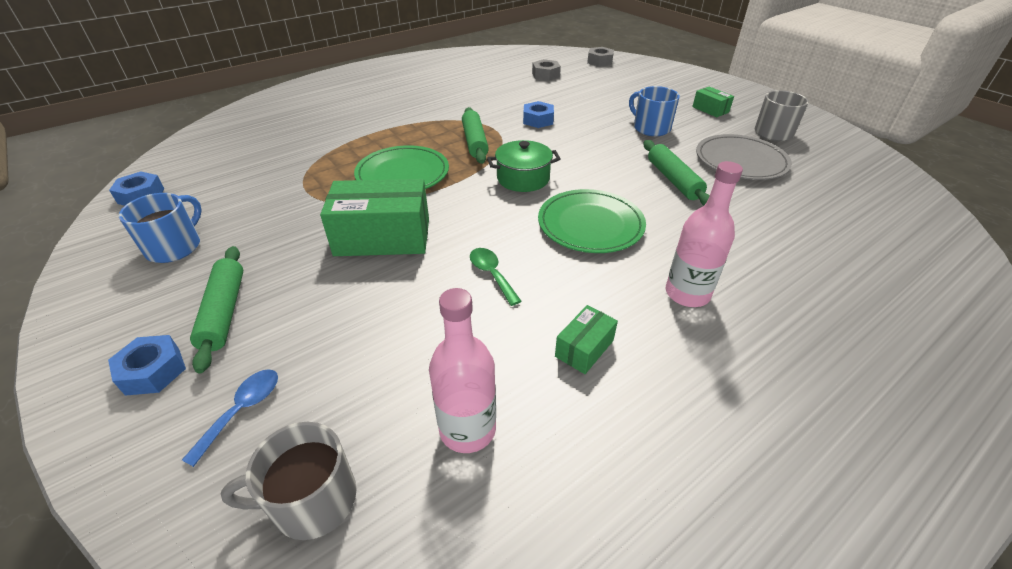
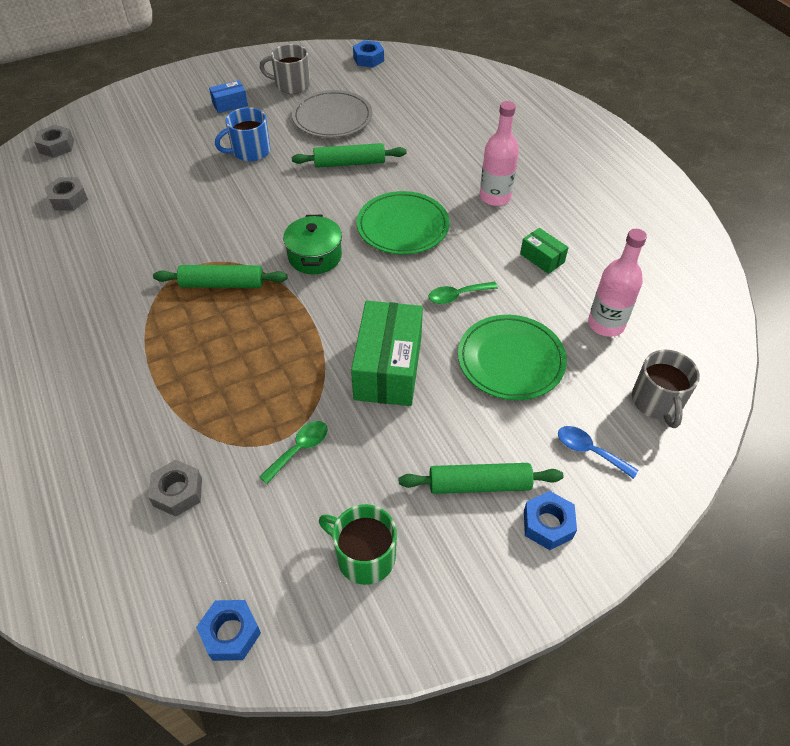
camera: 80 degrees left, 10 degrees up
blue mug [119,193,202,263] -> green mug [319,504,397,585]
green plate [354,145,449,189] -> green plate moved to [458,315,567,400]
blue nut [523,101,554,128] -> blue nut moved to [353,40,384,68]
green box [692,87,734,117] -> blue box [209,80,248,113]
none -> grey nut [148,460,202,517]
none -> green spoon [259,421,328,484]

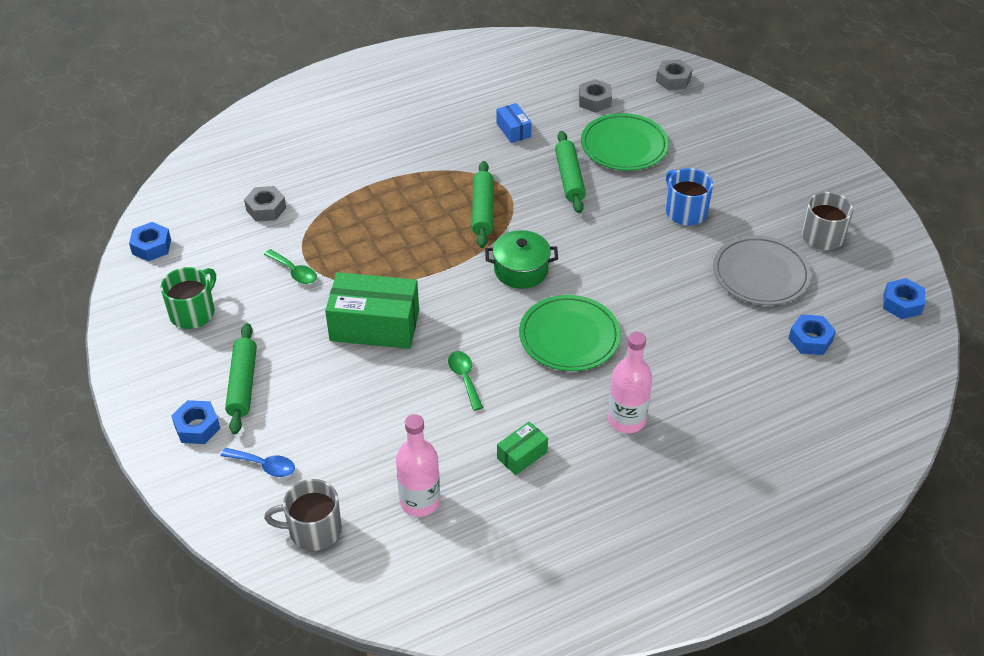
camera: 90 degrees right, 5 degrees down
blue box [209,80,248,113] -> blue box moved to [497,103,532,143]
green rolling pin [292,143,407,168] -> green rolling pin moved to [555,131,586,213]
green plate [458,315,567,400] -> green plate moved to [581,113,669,171]
blue spoon [558,426,639,479] -> blue spoon turned 75 degrees clockwise [221,448,295,477]
none -> blue nut [788,314,836,355]

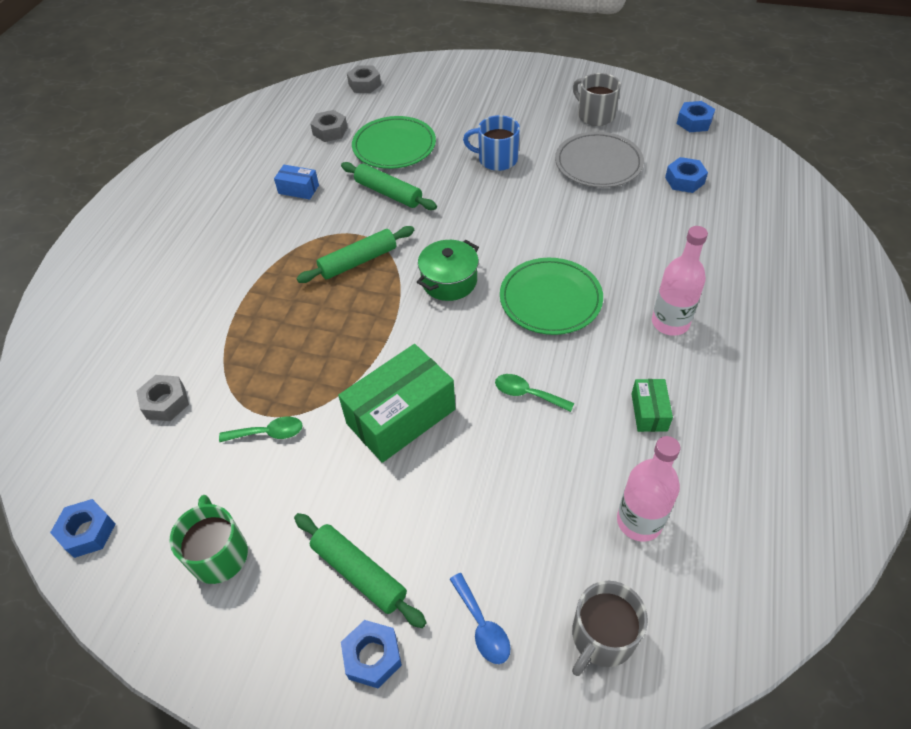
camera: 45 degrees left, 5 degrees up
blue spoon [221,448,295,477] -> blue spoon turned 90 degrees clockwise [449,573,511,664]
green rolling pin [472,161,494,248] -> green rolling pin turned 75 degrees counterclockwise [297,226,414,283]

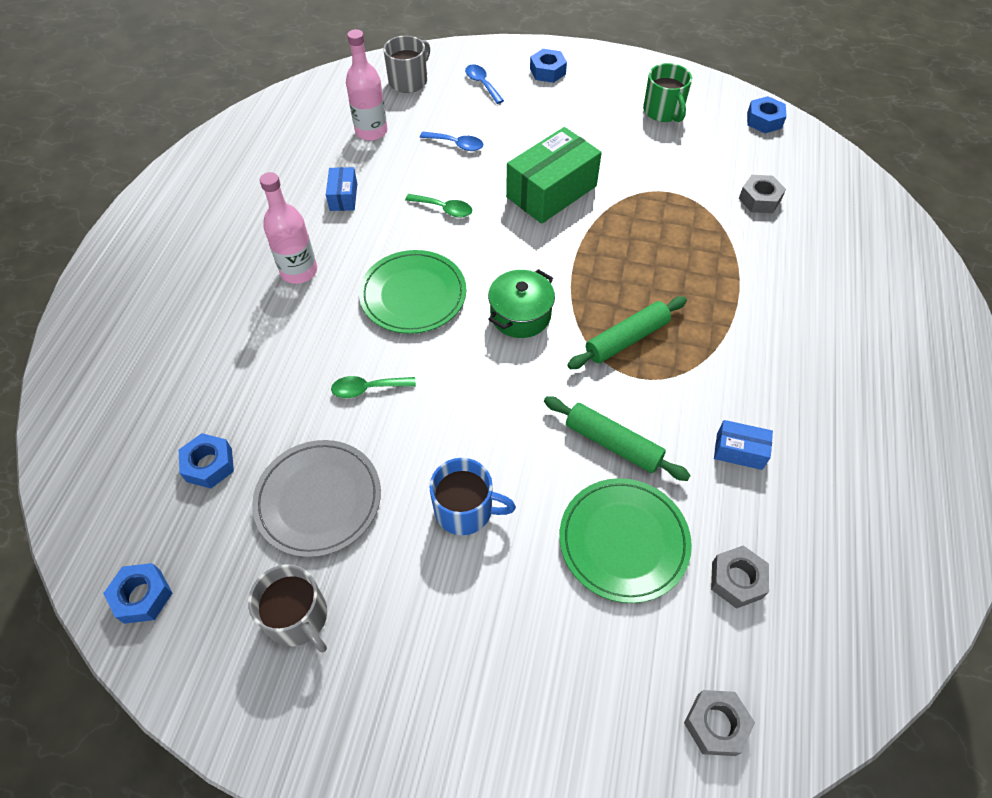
camera: 175 degrees right, 5 degrees up
green spoon [219,417,303,442] -> green spoon moved to [331,376,416,398]
green rolling pin [294,513,427,628] -> none
green box [631,379,673,432] -> blue box [326,167,357,211]
none -> blue spoon [420,132,484,151]

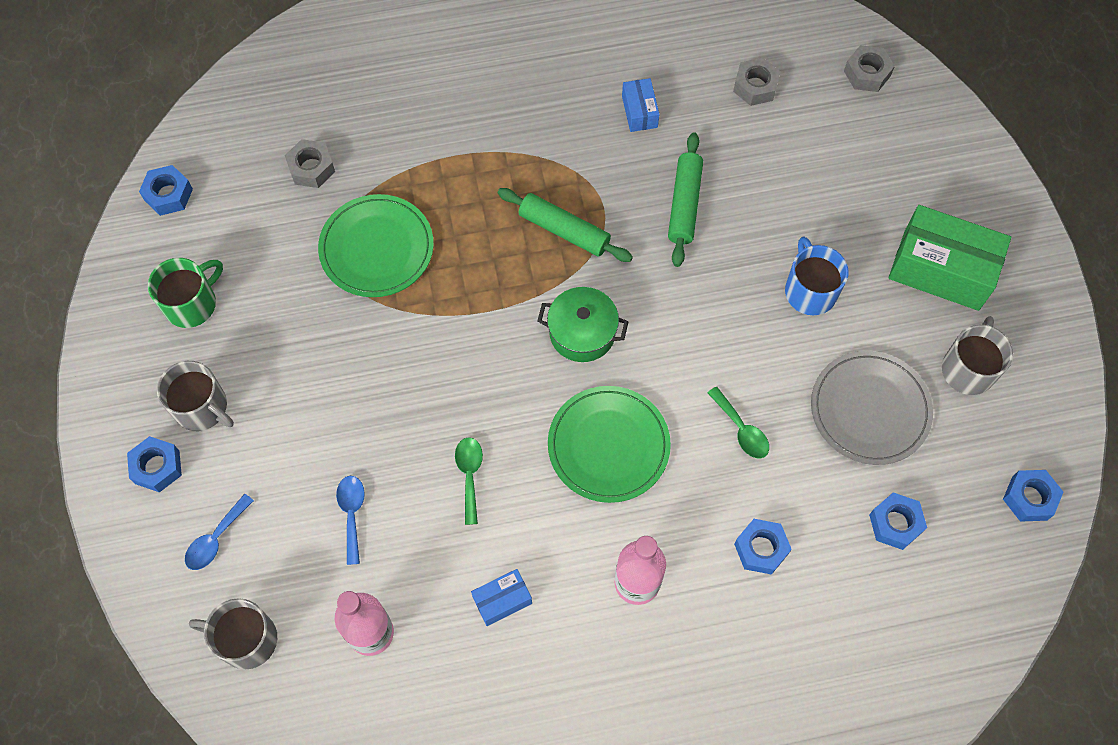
camera: 115 degrees left, 10 degrees up
green box [506,127,602,224] -> green box moved to [888,205,1011,311]
green plate [559,478,692,603] -> green plate moved to [318,194,434,297]
none -> grey mug [157,361,234,431]
none -> blue nut [734,519,792,575]

